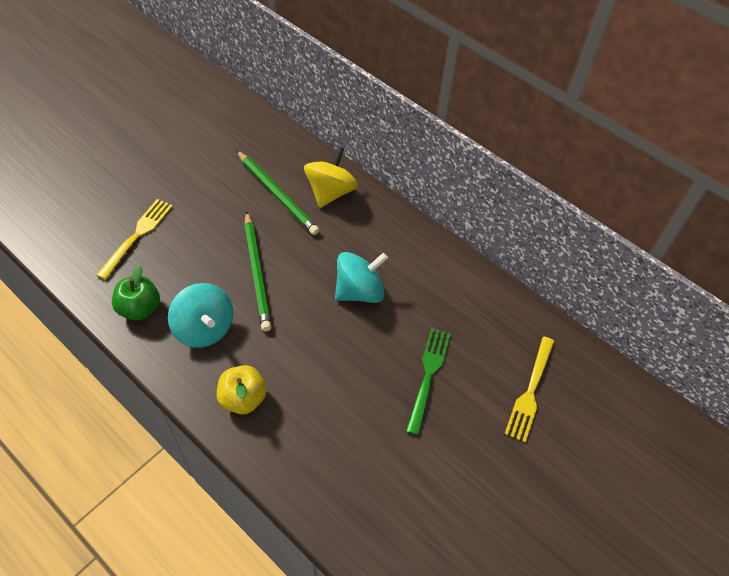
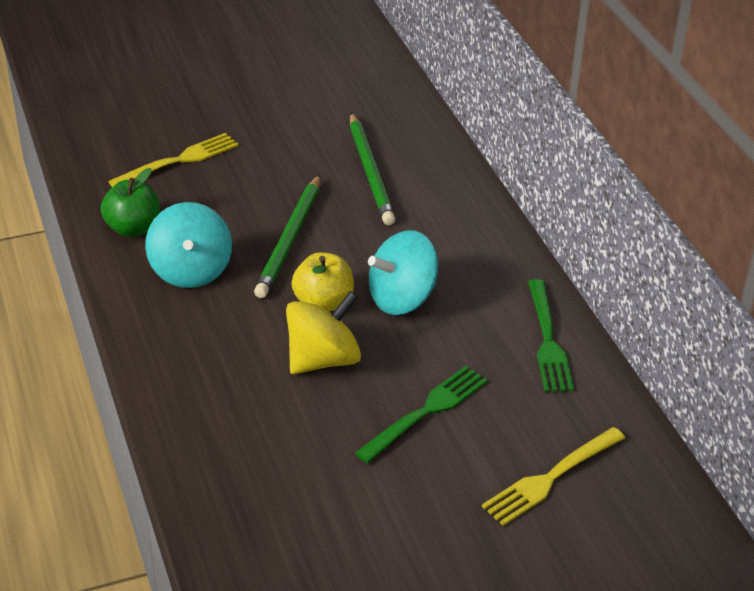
camera: 30 degrees right, 15 degrees down
yellow apple [217,365,267,414] -> yellow apple moved to [292,252,354,312]
yellow spinning top [304,146,358,208] -> yellow spinning top moved to [286,291,361,374]
turquoise spinning top [335,252,388,303] -> turquoise spinning top turned 150 degrees clockwise [368,230,438,315]
none -> green fork [528,279,574,392]

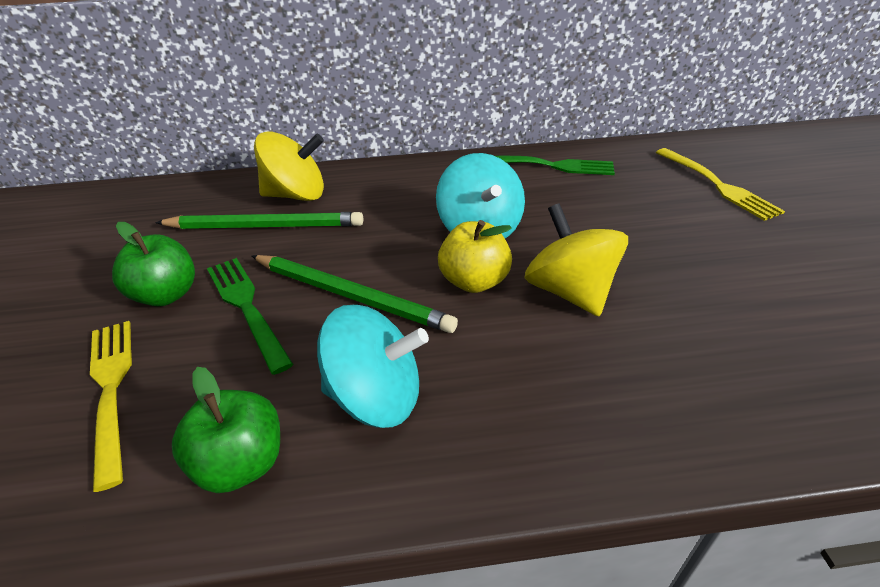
camera: 75 degrees left, 0 degrees up
green fork [355,366,488,463] -> green fork moved to [207,258,293,375]
none -> green apple [112,222,195,306]
none -> yellow spinning top [254,131,324,201]

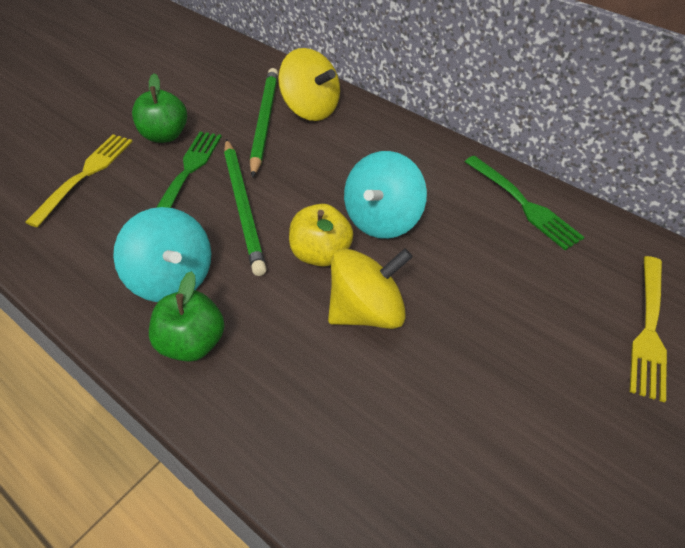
camera: 45 degrees right, 10 degrees up
green pencil [155,212,363,229] -> green pencil turned 135 degrees counterclockwise [250,68,278,178]
green apple [172,367,280,493] -> green apple moved to [149,271,225,362]
yellow spinning top [525,204,628,316] -> yellow spinning top turned 45 degrees clockwise [328,248,413,329]

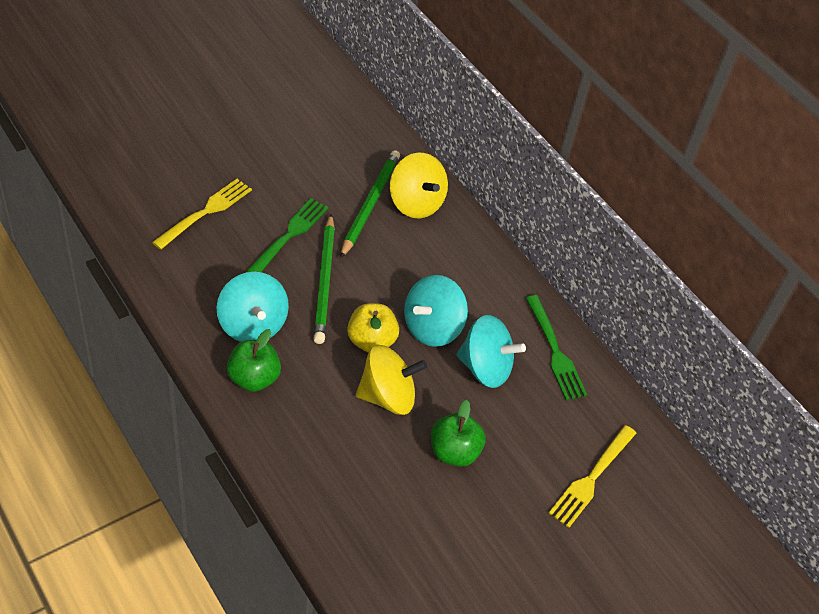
camera: 10 degrees right, 0 degrees up
green apple [132,74,187,143] -> green apple moved to [431,400,486,467]
none -> turquoise spinning top [457,315,526,388]

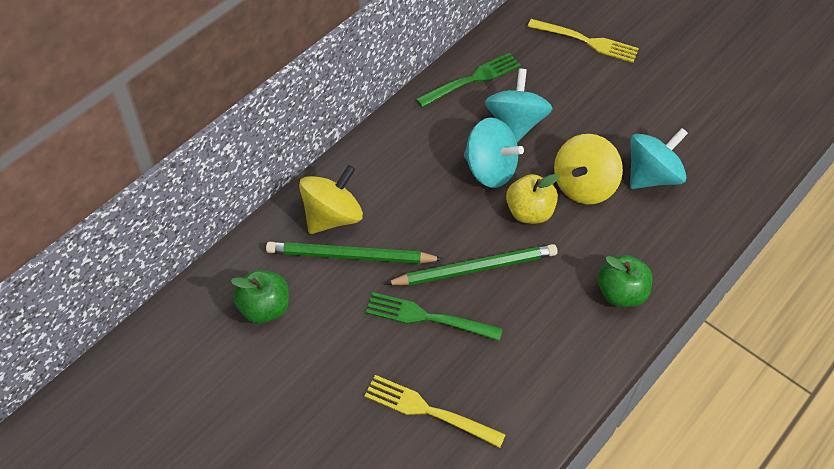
camera: 100 degrees left, 5 degrees up
turquoise spinning top [216,272,289,342] -> turquoise spinning top moved to [630,128,688,189]
yellow spinning top [356,345,427,415] -> yellow spinning top turned 120 degrees counterclockwise [554,134,623,204]
green apple [431,400,486,467] -> green apple moved to [231,270,289,324]

